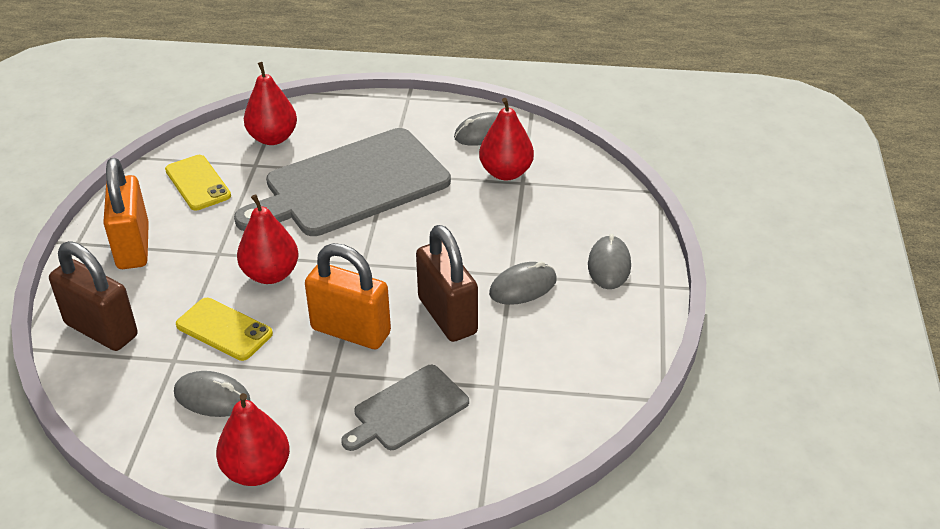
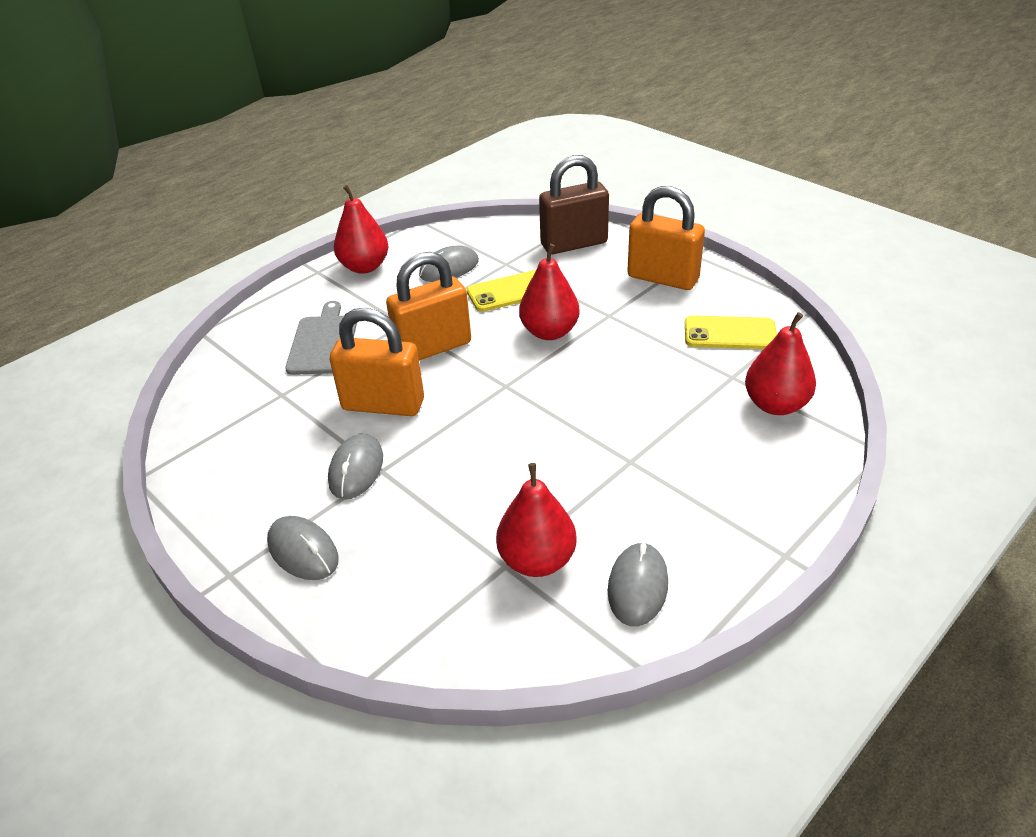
camera: 130 degrees right, 0 degrees up
grey cutting board [234,128,451,236] -> none
brown padlock [416,225,478,342] -> orange padlock [330,308,424,416]

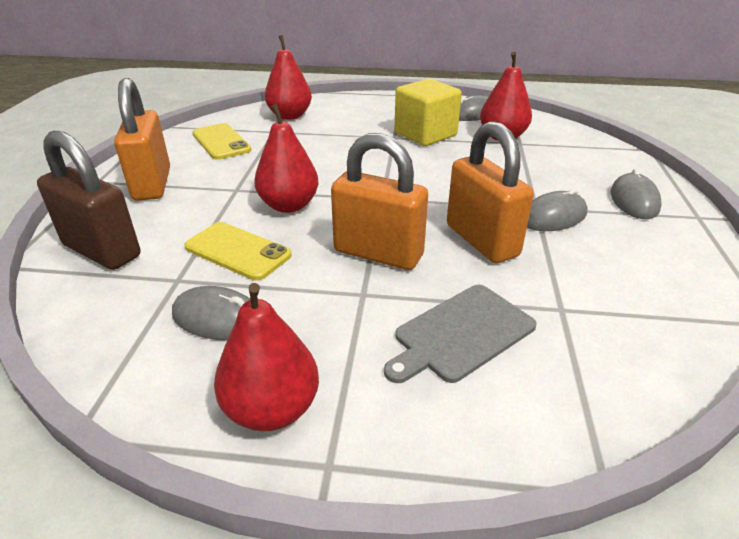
camera: 130 degrees left, 5 degrees down
none -> yellow cube [394,79,462,146]

